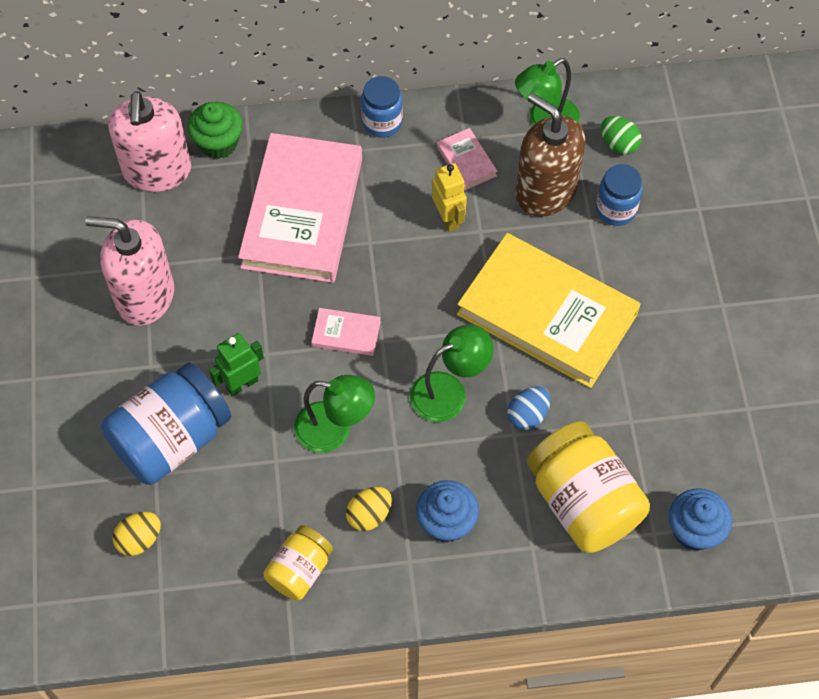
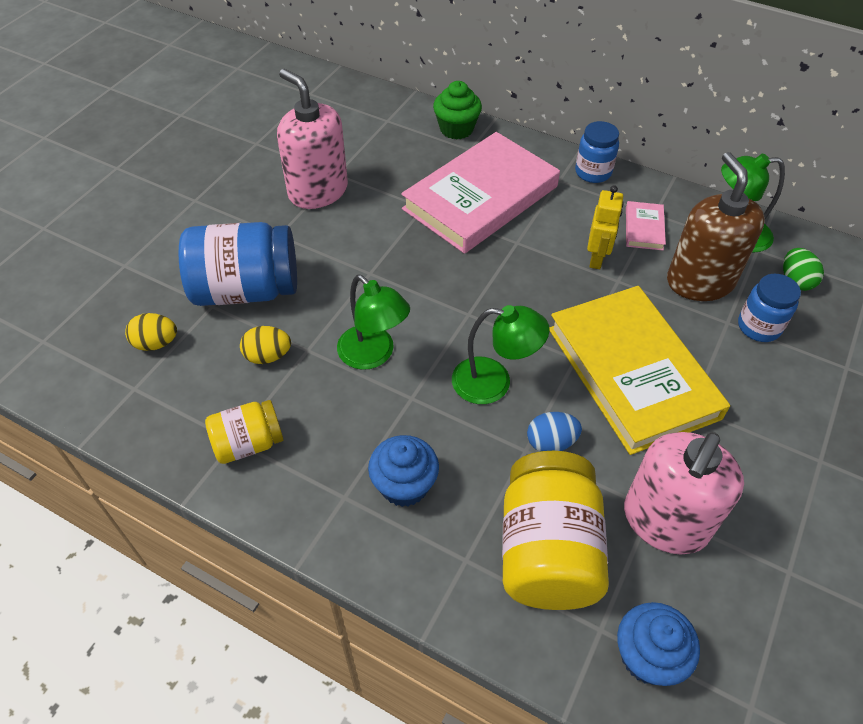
camera: 35 degrees right, 10 degrees down
pink soap dispenser [108,91,191,192] -> pink soap dispenser moved to [624,432,744,554]
green robot [209,333,264,396] -> none
pink book [312,308,381,356] -> none
yellow egg [346,487,392,531] -> yellow egg moved to [240,326,291,364]

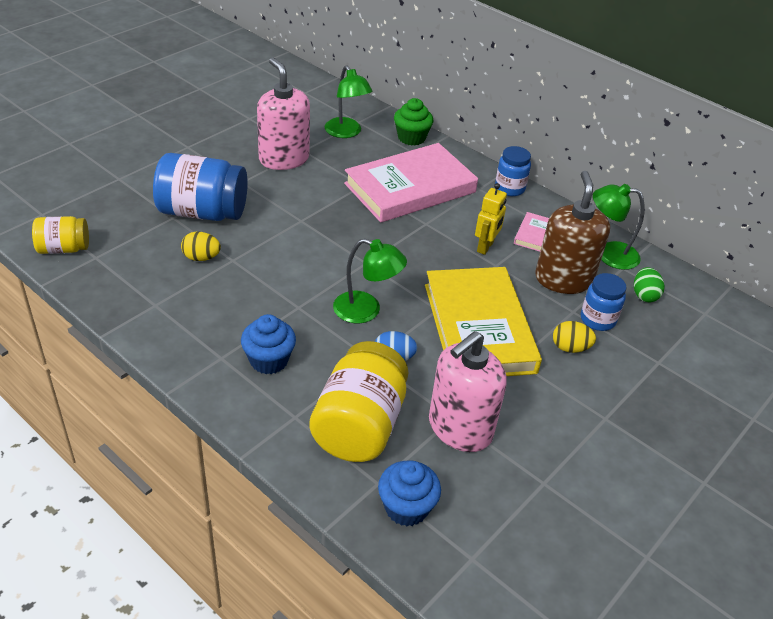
camera: 10 degrees right, 10 degrees down
yellow egg [125,313,177,351] -> yellow egg moved to [553,321,596,353]
yellow jar [205,400,284,464] -> yellow jar moved to [32,216,89,254]
green lamp [337,275,410,370] -> green lamp moved to [325,65,373,138]

